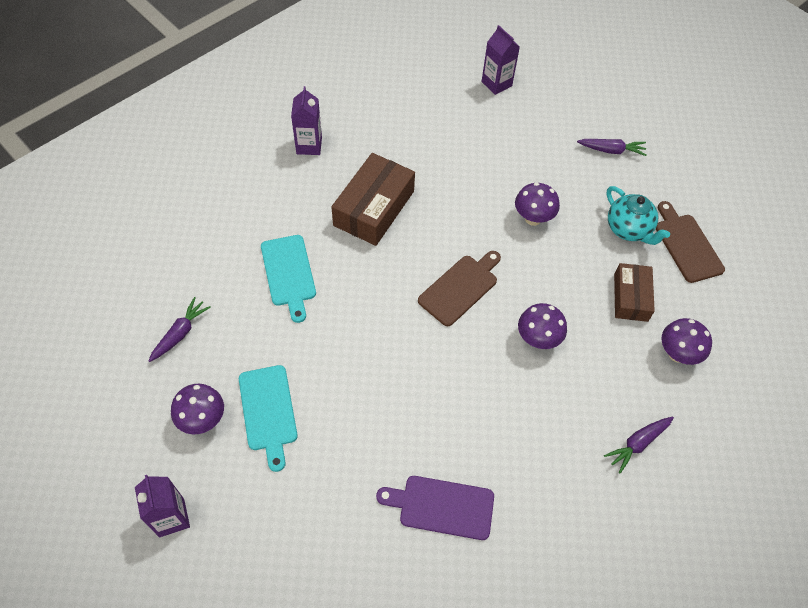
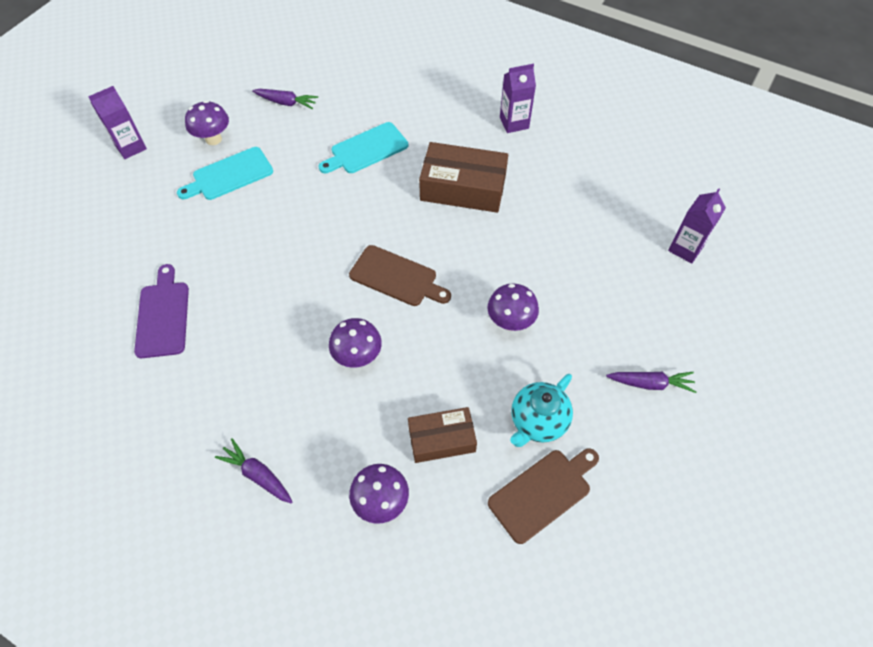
camera: 75 degrees right, 0 degrees up
purple carrot [577,139,647,156] -> purple carrot turned 75 degrees counterclockwise [606,372,697,393]

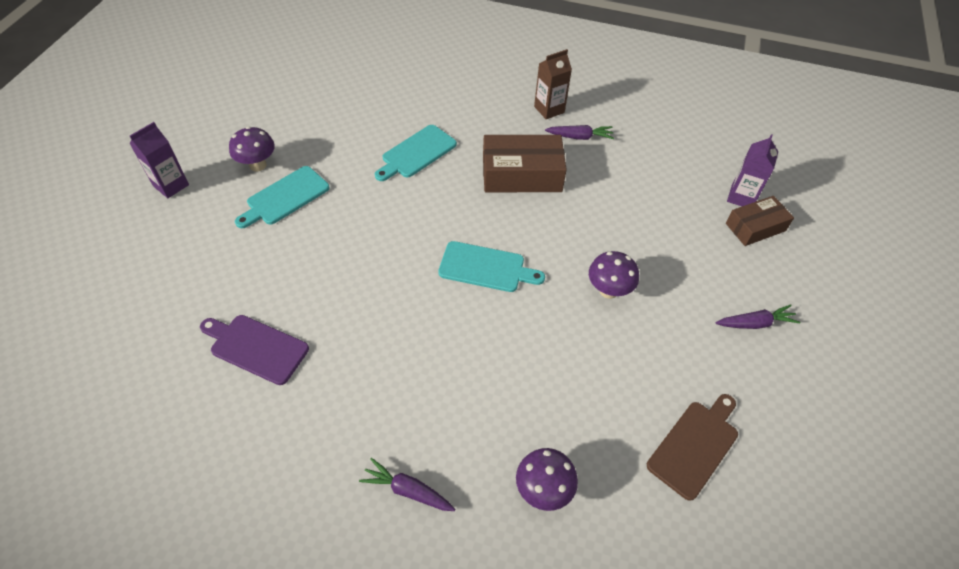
camera: 15 degrees left, 5 degrees down
purple cutting board [134,264,189,358] -> purple cutting board turned 45 degrees counterclockwise [200,315,309,385]
purple carrot [252,89,318,109] -> purple carrot moved to [545,125,614,140]
purple mushroom [329,318,382,368] -> none
brown cutting board [349,245,451,306] -> turquoise cutting board [438,241,545,292]
brown box [408,407,477,463] -> brown box moved to [726,196,794,246]
purple carton [500,64,536,133] -> brown carton [534,49,572,119]
turquoise teapot [510,374,573,447] -> none

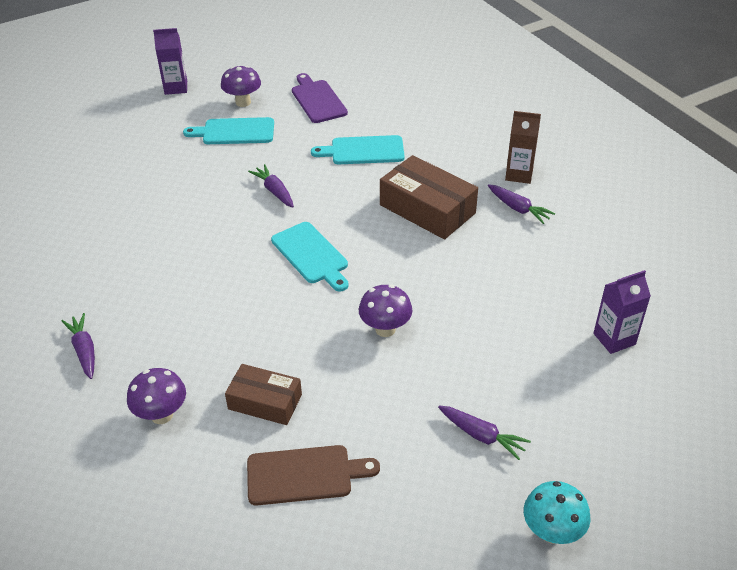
camera: 45 degrees right, 10 degrees down
purple cutting board [200,315,309,385] -> purple cutting board moved to [292,73,348,123]
brown box [726,196,794,246] -> brown box moved to [225,364,302,425]
none -> purple carrot [248,164,294,208]
none -> turquoise mushroom [524,481,591,544]

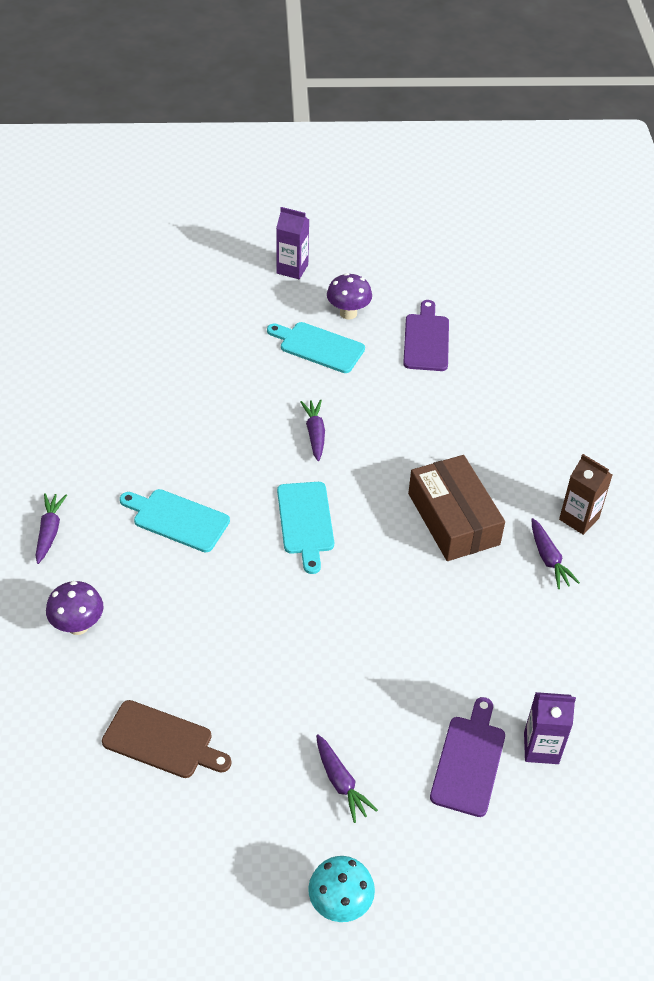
camera: 25 degrees right, 5 degrees up
brown box [225,364,302,425] -> none
turquoise cutting board [311,135,405,164] -> turquoise cutting board moved to [120,489,230,552]
purple mushroom [359,285,412,337] -> none
none -> purple cutting board [430,697,505,817]

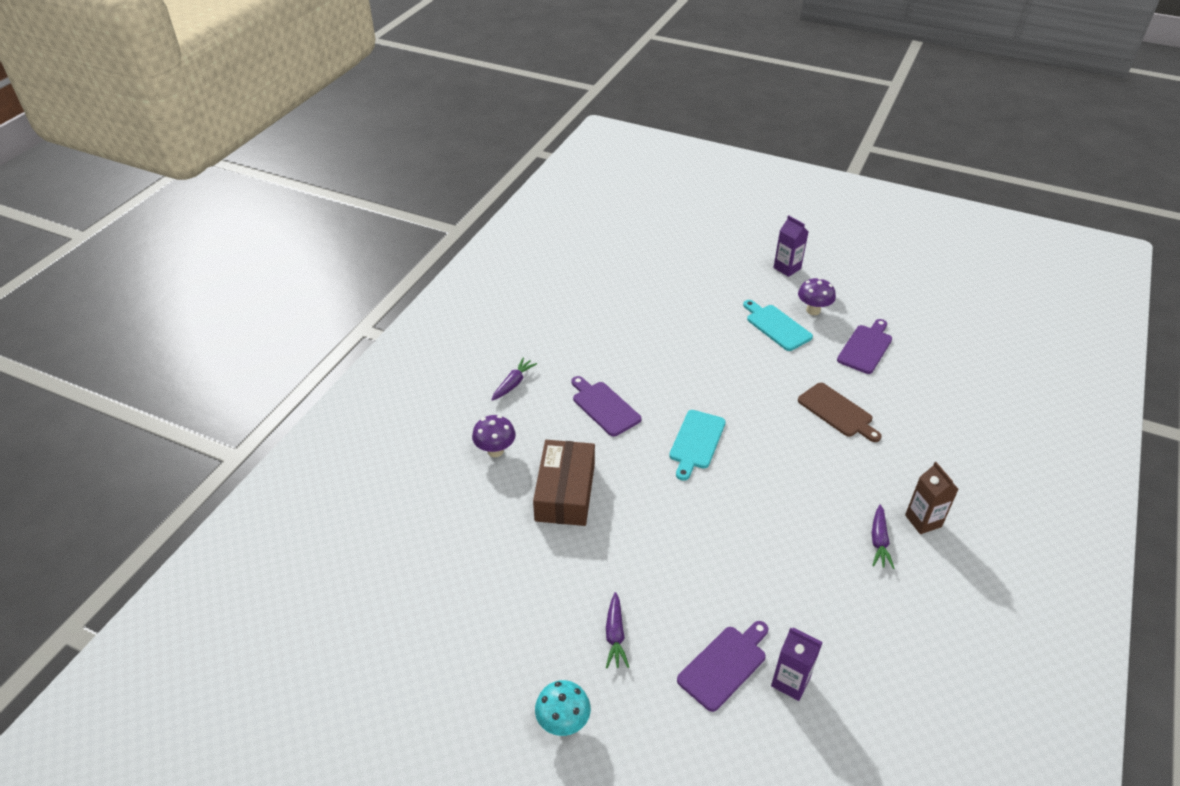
camera: 30 degrees right, 5 degrees down
brown cutting board [102,700,231,778] -> brown cutting board moved to [798,383,882,442]
turquoise cutting board [120,489,230,552] -> purple cutting board [571,376,641,437]
purple carrot [300,399,325,461] -> none
brown box [408,455,505,561] -> brown box moved to [533,440,595,526]

